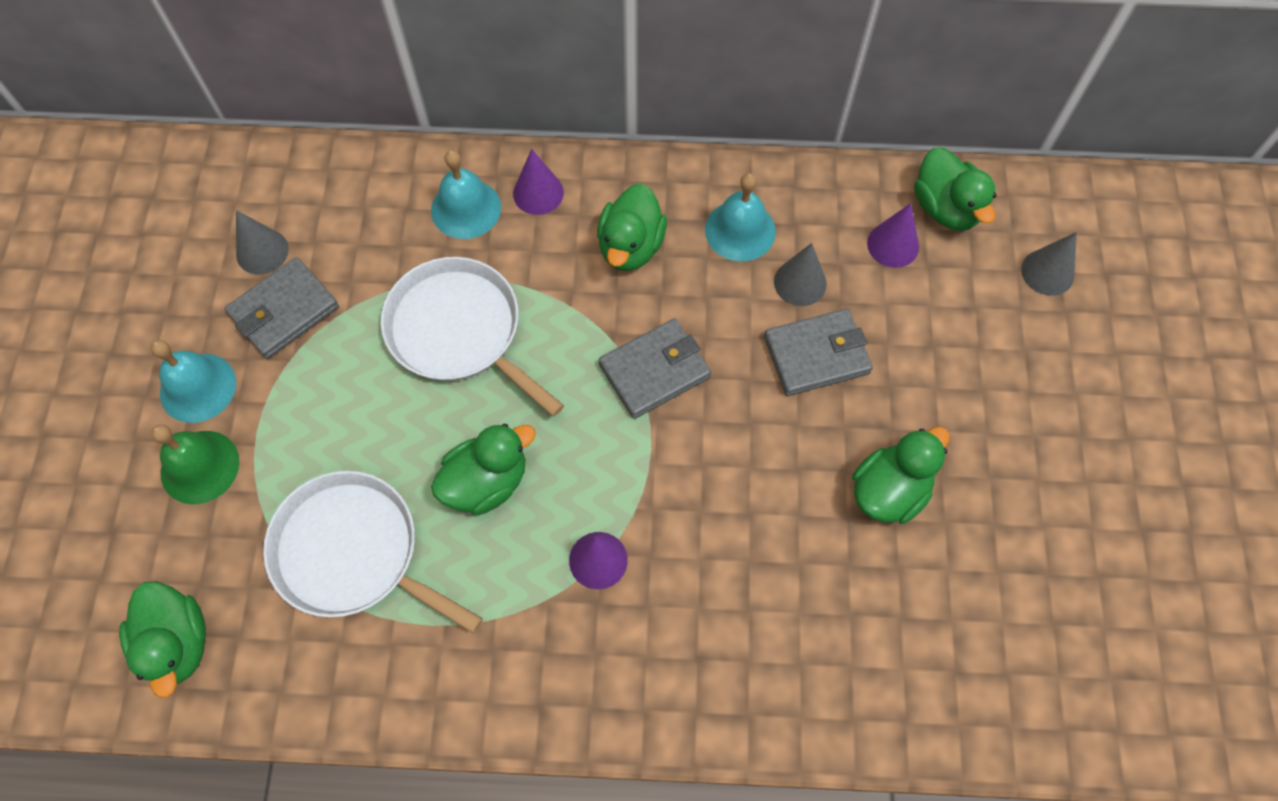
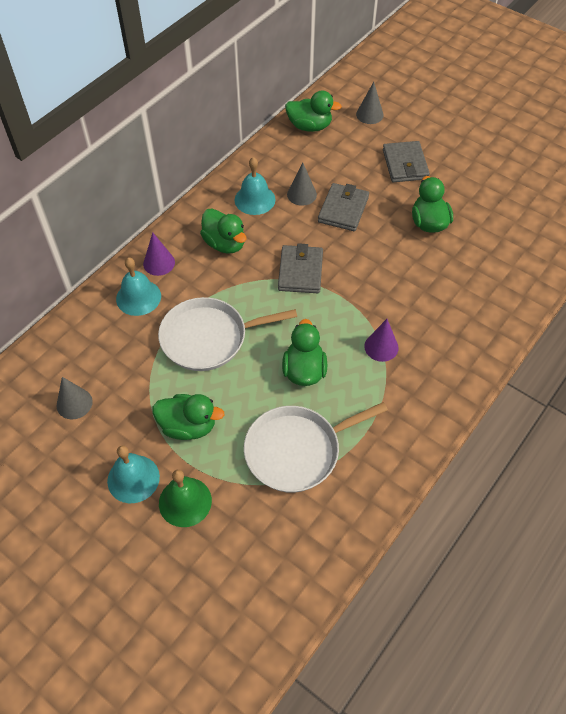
camera: 55 degrees left, 10 degrees down
green duck [119,581,206,698] -> green duck moved to [152,394,224,440]
grey wallet [225,257,339,359] -> grey wallet moved to [383,141,430,182]
purple cone [867,203,919,268] -> none

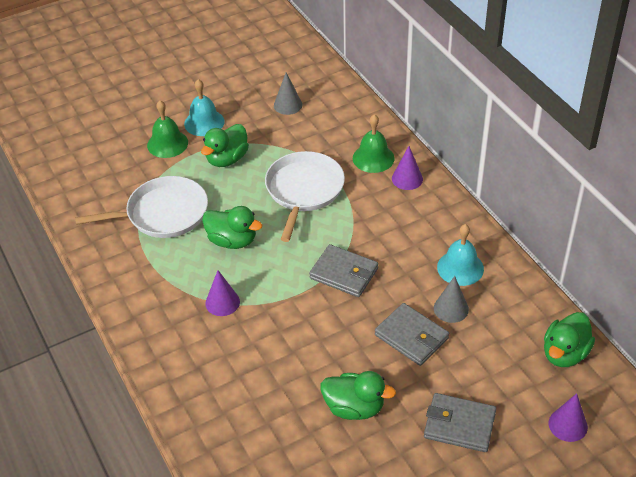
camera: 115 degrees right, 10 degrees down
turquoise bell [116,258,161,316] -> green bell [353,114,395,173]
green duck [200,208,246,254] -> none
white pan [244,402,388,493] -> white pan turned 75 degrees clockwise [75,176,208,238]
grey cone [356,82,384,124] -> purple cone [549,393,588,442]

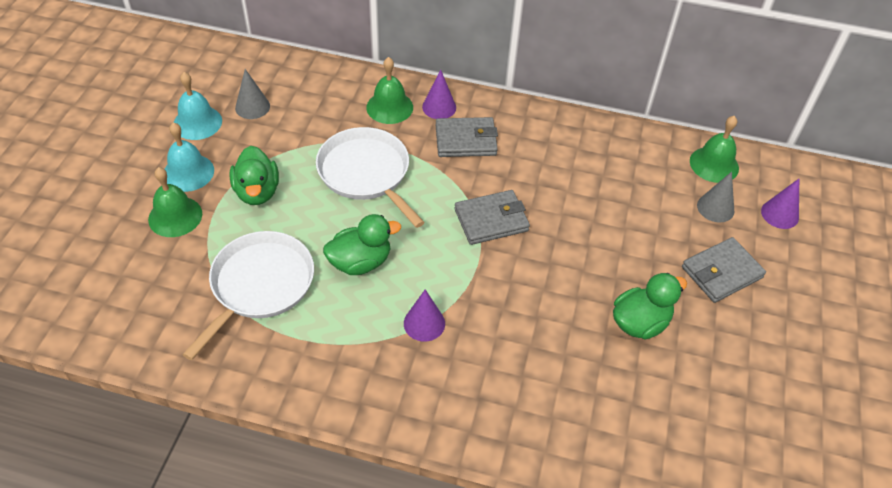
camera: 50 degrees left, 5 degrees up
grey wallet [375,303,449,366] -> grey wallet moved to [436,117,498,157]
grey cone [434,276,469,323] -> grey cone moved to [697,172,734,222]
turquoise bell [437,224,484,286] -> turquoise bell moved to [174,72,222,140]
green duck [544,312,595,367] -> green bell [690,116,739,183]

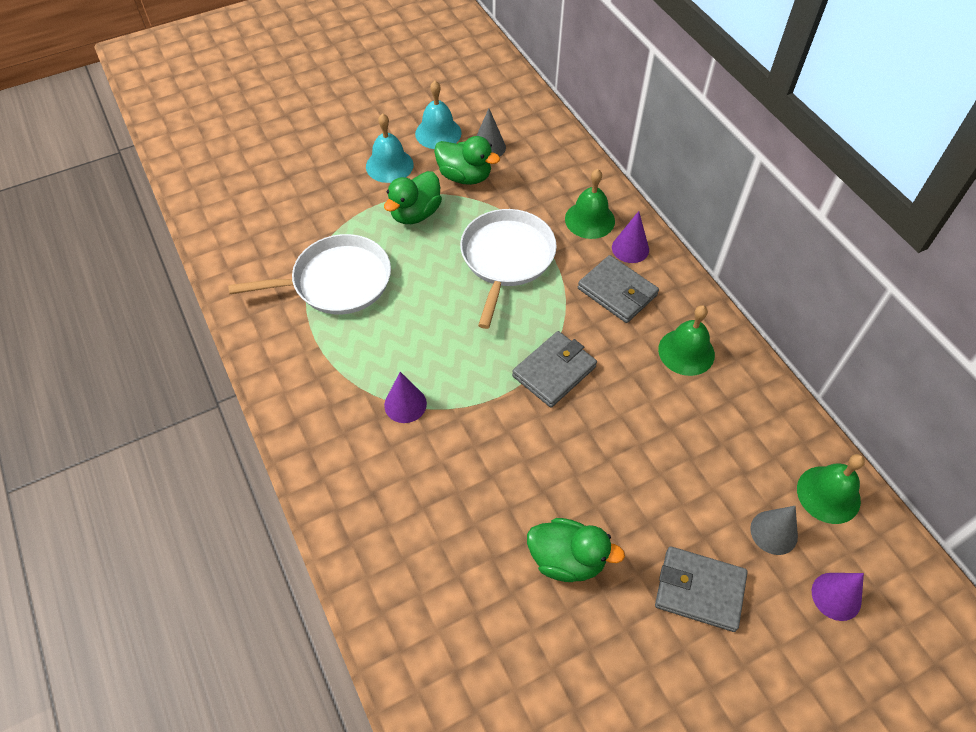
camera: 50 degrees right, 5 degrees up
green bell [148,167,202,237] -> green bell moved to [658,305,715,376]
green duck [323,214,401,275] -> green duck moved to [434,136,500,185]
grey wallet [454,190,530,245] -> grey wallet turned 75 degrees counterclockwise [512,331,597,408]

